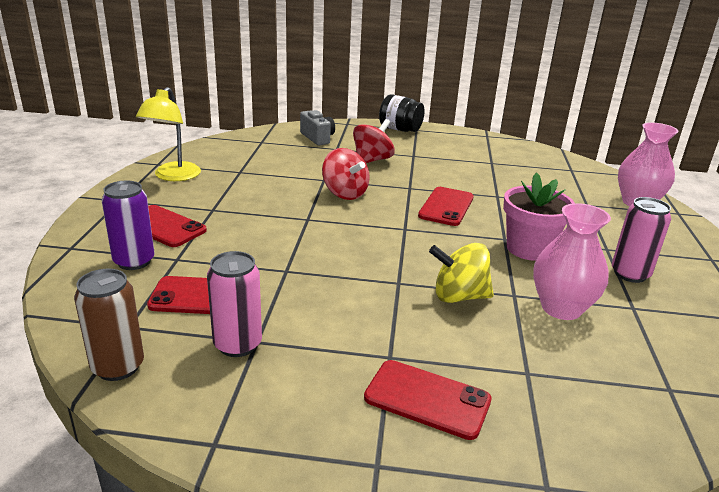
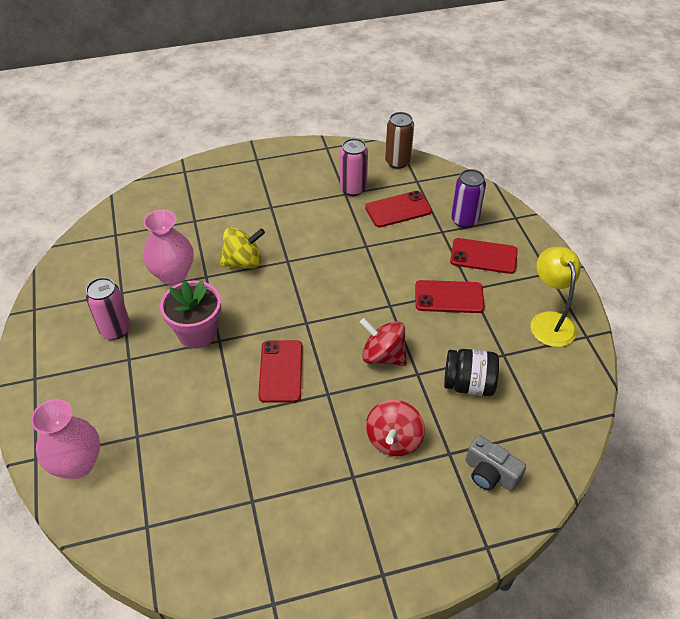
camera: 160 degrees right, 20 degrees up
red phone [364,360,492,440] -> red phone moved to [415,280,485,313]
black jar [379,95,424,132] -> black jar moved to [444,349,499,396]

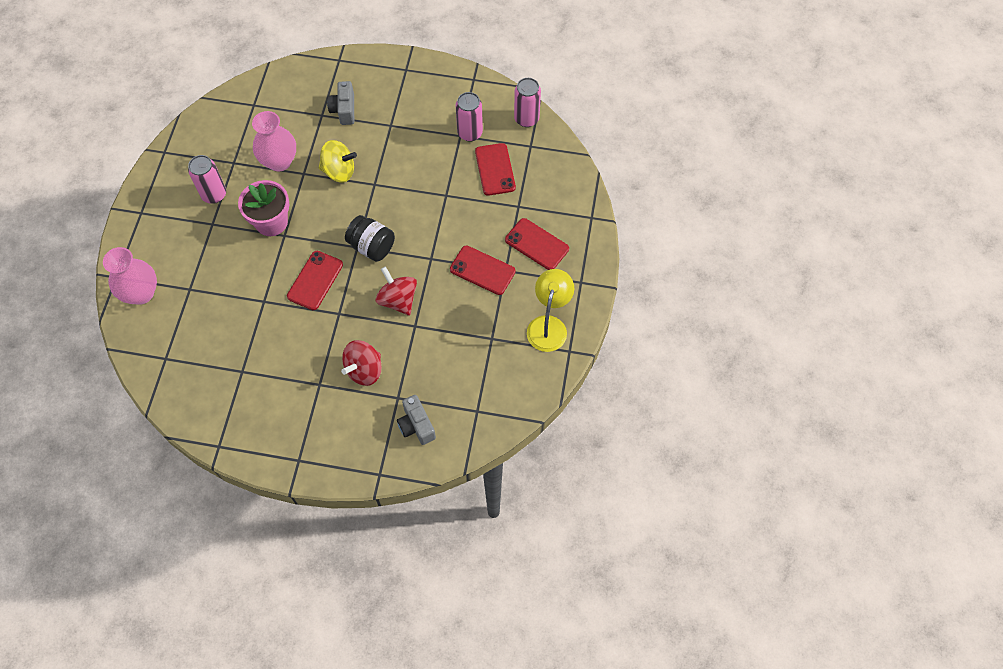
camera: 25 degrees right, 15 degrees up
red phone [365,191,432,228] -> red phone turned 75 degrees clockwise [475,143,516,196]
brown can [385,112,414,169] -> pink can [514,78,541,127]
black jar [444,349,499,396] -> black jar moved to [345,215,395,262]
purple can [451,169,486,228] -> none
none -> grey camera [327,81,354,125]

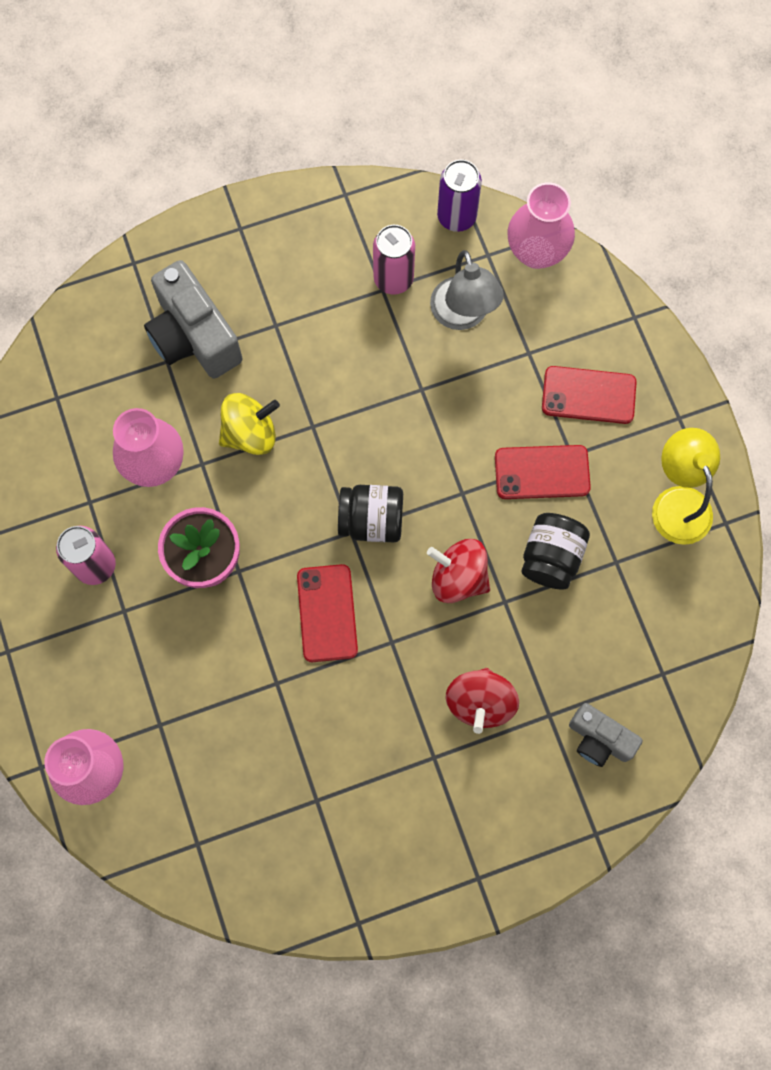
camera: 30 degrees left, 10 degrees up
grey camera [327,81,354,125] -> grey camera [144,260,243,379], size x1.68
red phone [475,143,516,196] -> grey lamp [430,250,504,330]
pink can [514,78,541,127] -> purple can [437,160,482,232]
none -> pink vase [508,182,575,269]
none -> black jar [521,513,590,589]

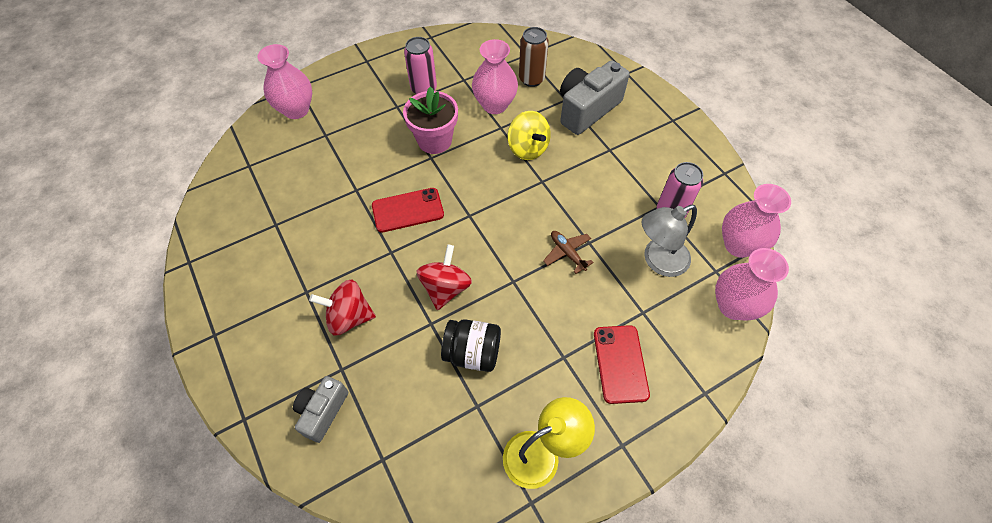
camera: 80 degrees right, 15 degrees down
black jar [338,485,403,542] -> none
purple can [437,160,482,232] -> pink vase [722,184,791,258]
red phone [495,445,591,499] -> none
none -> brown can [519,27,549,87]
none -> brown plane [543,231,594,274]

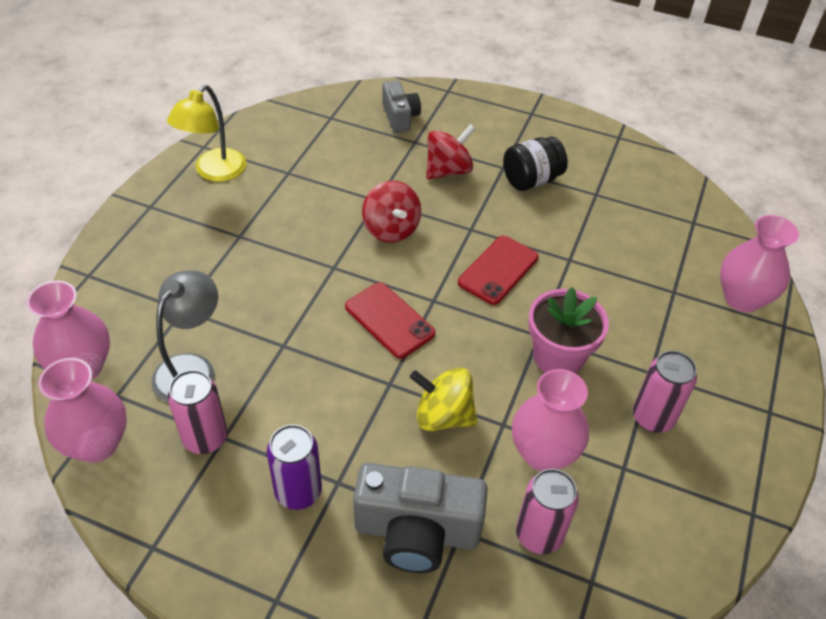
camera: 140 degrees right, 10 degrees down
black jar [441,319,501,372] -> black jar moved to [503,137,568,191]
brown can [519,27,549,87] -> pink can [516,469,579,554]
brown plane [543,231,594,274] -> none
grey camera [560,60,630,135] -> grey camera turned 90 degrees clockwise [353,463,488,573]
red phone [594,325,650,404] -> red phone moved to [345,282,435,359]
none -> purple can [267,424,322,510]

